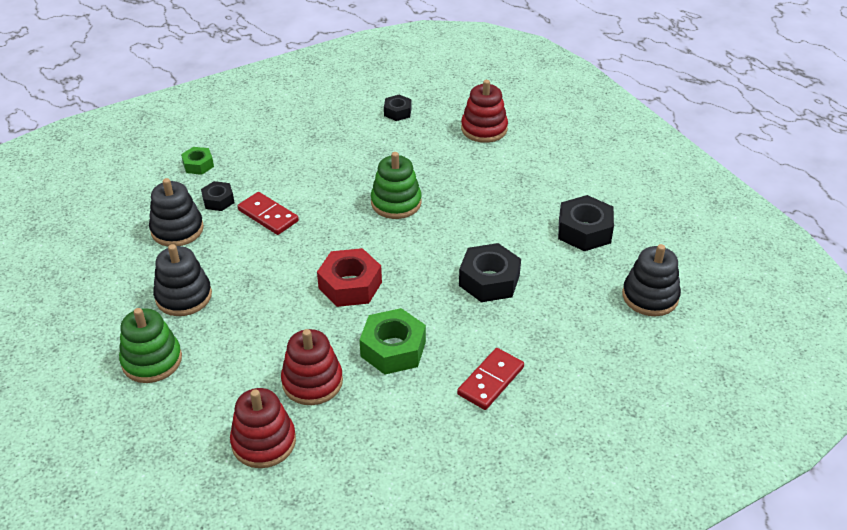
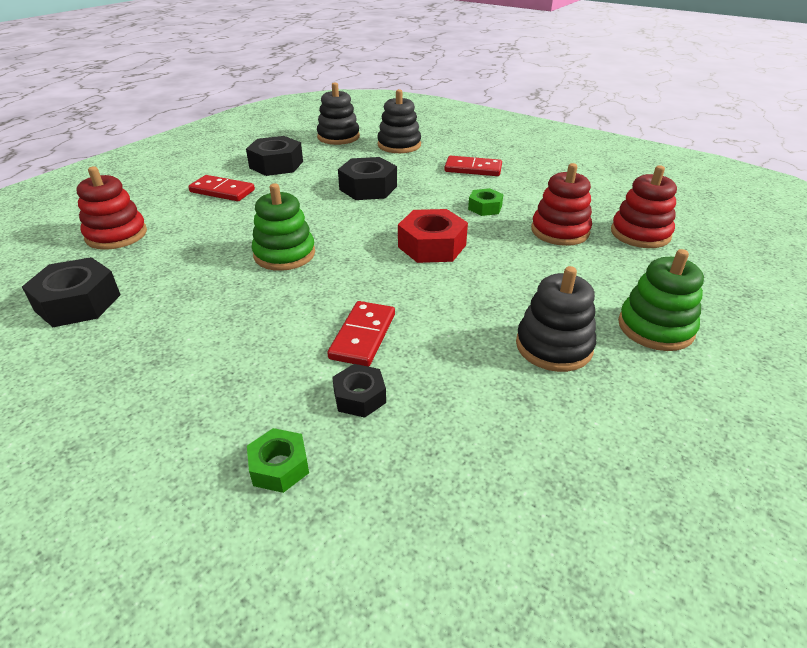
camera: 115 degrees left, 5 degrees down
black stacking toy [149,178,204,247] -> black stacking toy moved to [377,89,421,153]
green nut [360,308,426,375] -> green nut [468,188,503,216], size x0.58
black nut [384,95,411,121] -> black nut [22,257,120,327], size x1.73
none -> red domino [188,175,255,201]

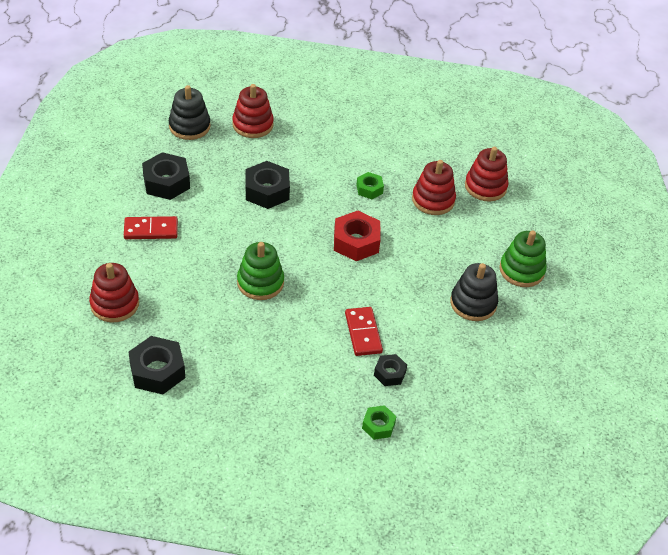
camera: 30 degrees left, 10 degrees up
black stacking toy [377,89,421,153] -> red stacking toy [232,84,274,138]
red domino [444,156,502,176] -> none

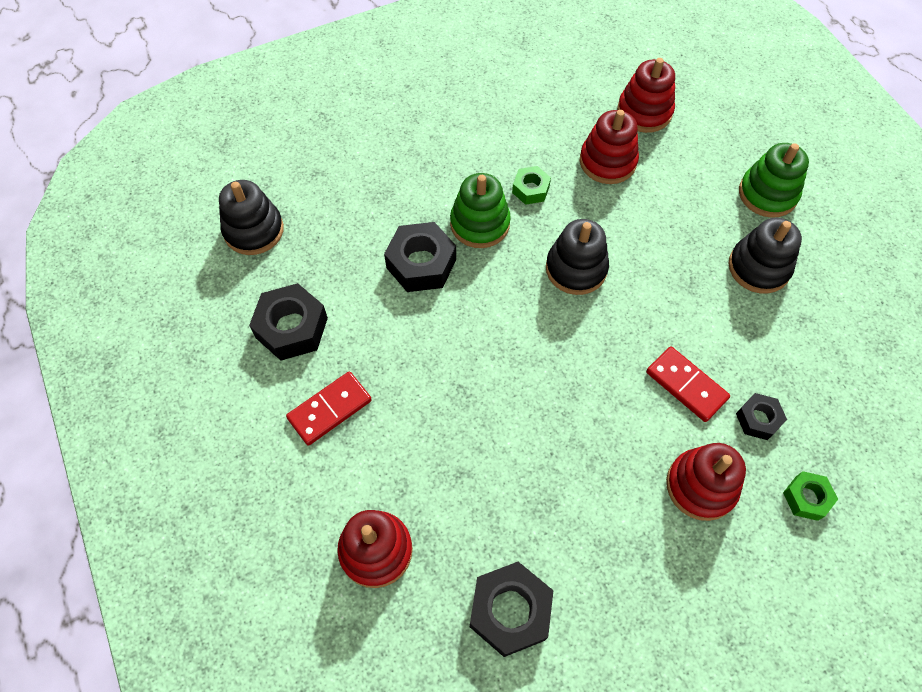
camera: 30 degrees left, 15 degrees up
red stacking toy [232,84,274,138] -> red stacking toy moved to [666,443,746,521]
green stacking toy [237,242,284,300] -> green stacking toy moved to [450,173,511,248]
red nut [334,211,381,261] -> black stacking toy [546,219,609,295]

